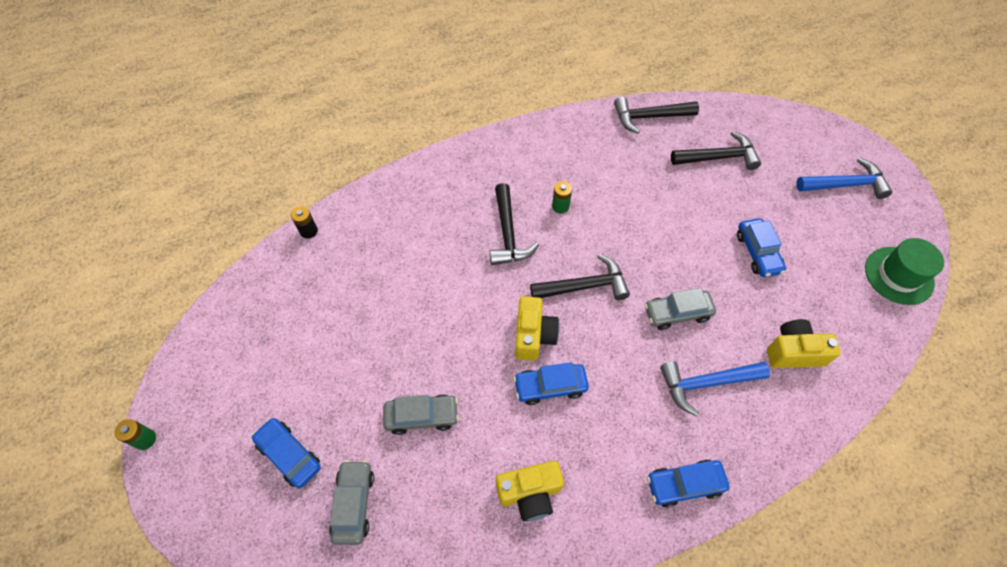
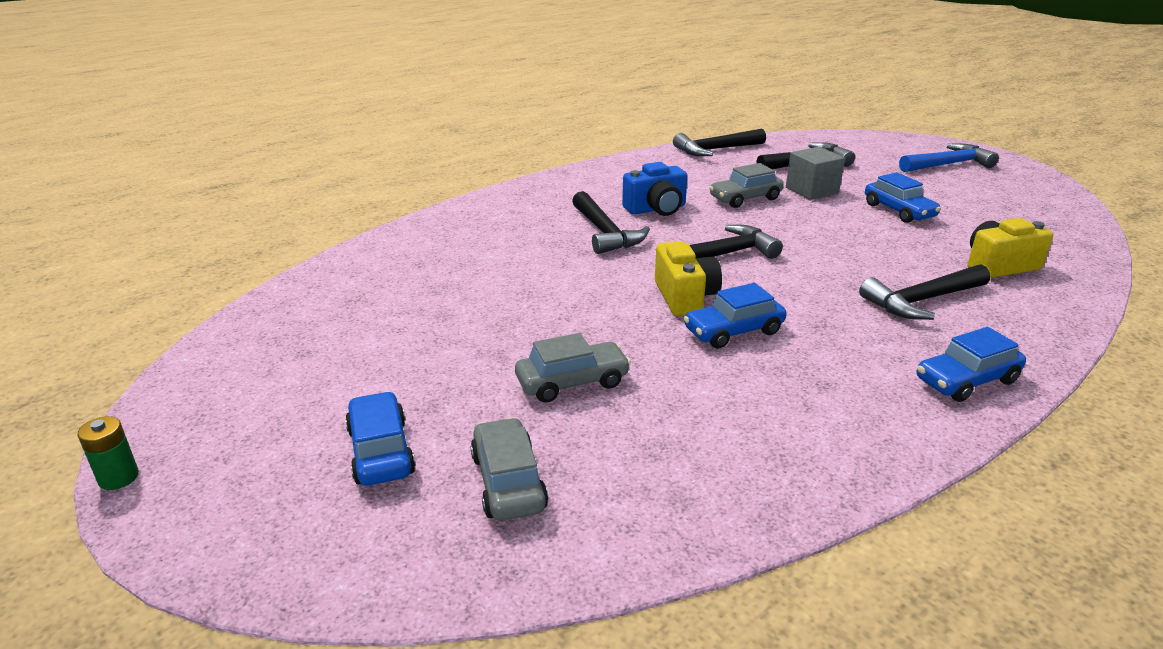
camera: 15 degrees left, 30 degrees down
blue car [252,418,321,488] -> blue car turned 45 degrees clockwise [345,391,416,486]
black battery [291,206,318,239] -> none
yellow camera [496,461,564,521] -> none
green battery [552,181,572,214] -> blue camera [622,162,687,216]
grey car [644,288,716,330] -> grey car moved to [709,163,784,208]
blue hammer [660,361,770,416] -> black hammer [859,264,990,320]
green hat [865,238,944,305] -> none
none -> grey cube [786,147,845,200]

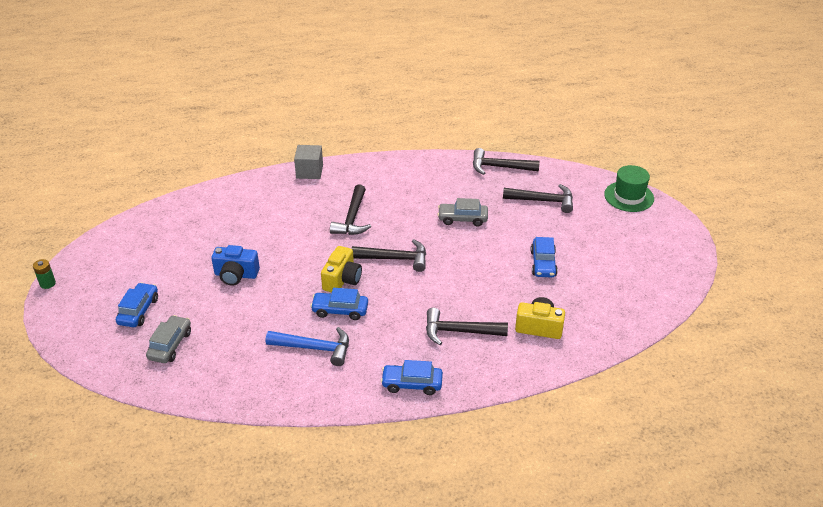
camera: 30 degrees right, 10 degrees up
grey car [515,333,631,403] -> none
blue camera [622,162,687,216] -> blue camera moved to [211,245,260,286]
grey cube [786,147,845,200] -> grey cube moved to [294,145,323,179]
blue hammer [899,144,999,172] -> blue hammer moved to [266,327,349,366]
none -> green hat [604,165,654,212]

